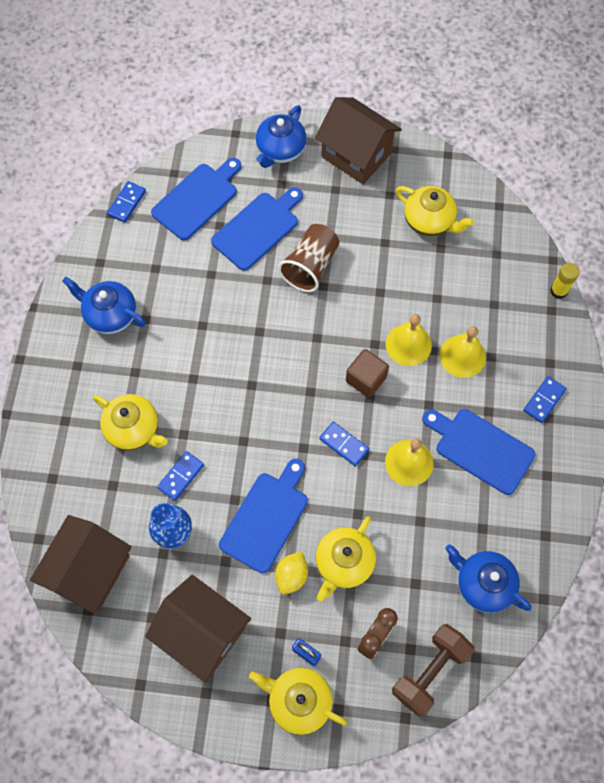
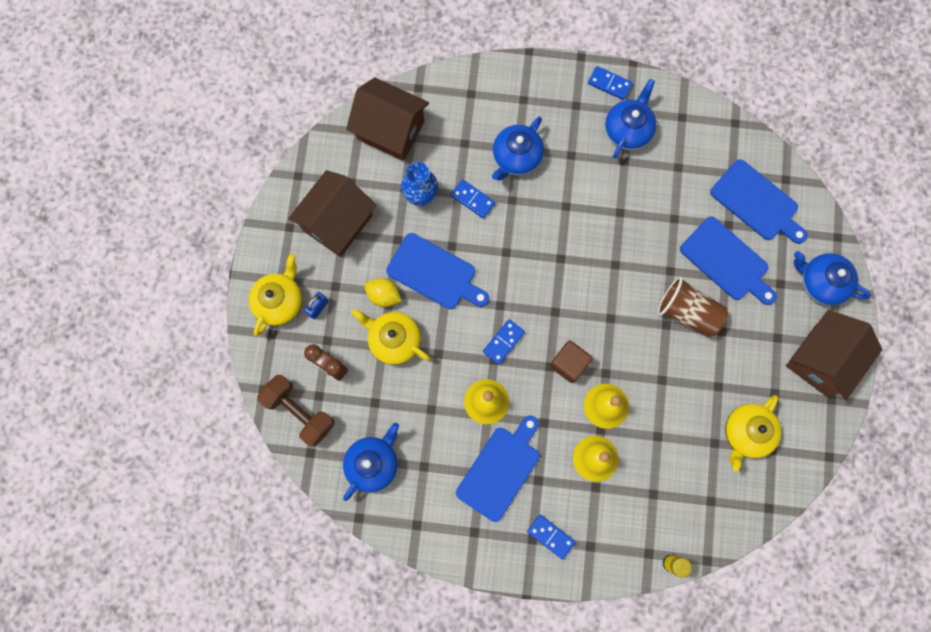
camera: 90 degrees right, 10 degrees up
yellow teapot [93,394,168,450] -> blue teapot [492,117,544,181]
blue domino [107,181,146,223] -> blue domino moved to [588,66,633,100]

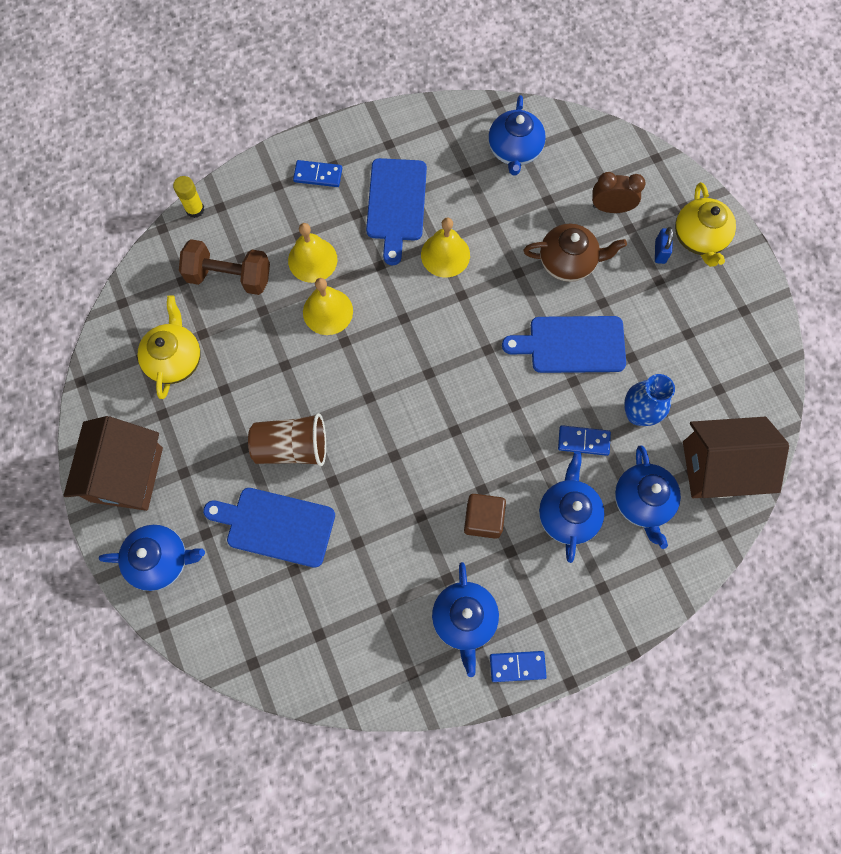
camera: 150 degrees right, 5 degrees down
brown dumbbell [257,375,335,446] -> brown dumbbell moved to [179,239,270,295]
brown house [288,170,377,257] -> none
yellow teapot [352,309,430,365] -> brown teapot [523,224,627,282]
yellow lemon [364,278,402,307] -> none
blue domino [483,319,525,365] -> none
brown cube [550,340,593,383] -> brown cube moved to [464,494,506,539]
blue cutting board [710,159,808,244] -> none
none -> blue teapot [615,446,681,549]

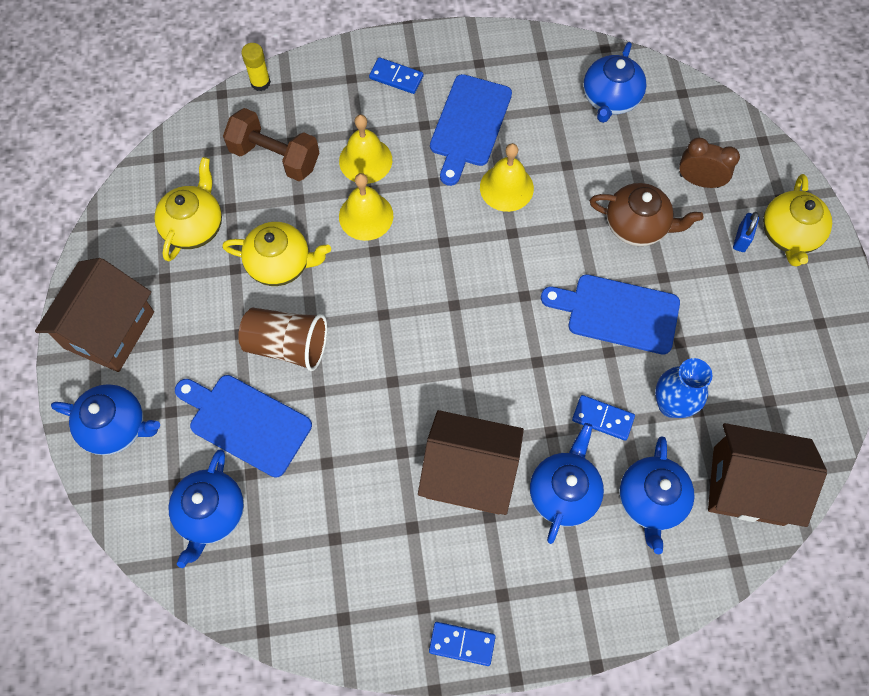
camera: 15 degrees right, 5 degrees down
blue teapot [432,562,499,677] -> blue teapot moved to [168,450,244,568]
brown cube [464,494,506,539] -> brown house [418,410,524,515]
none -> yellow teapot [222,222,331,286]

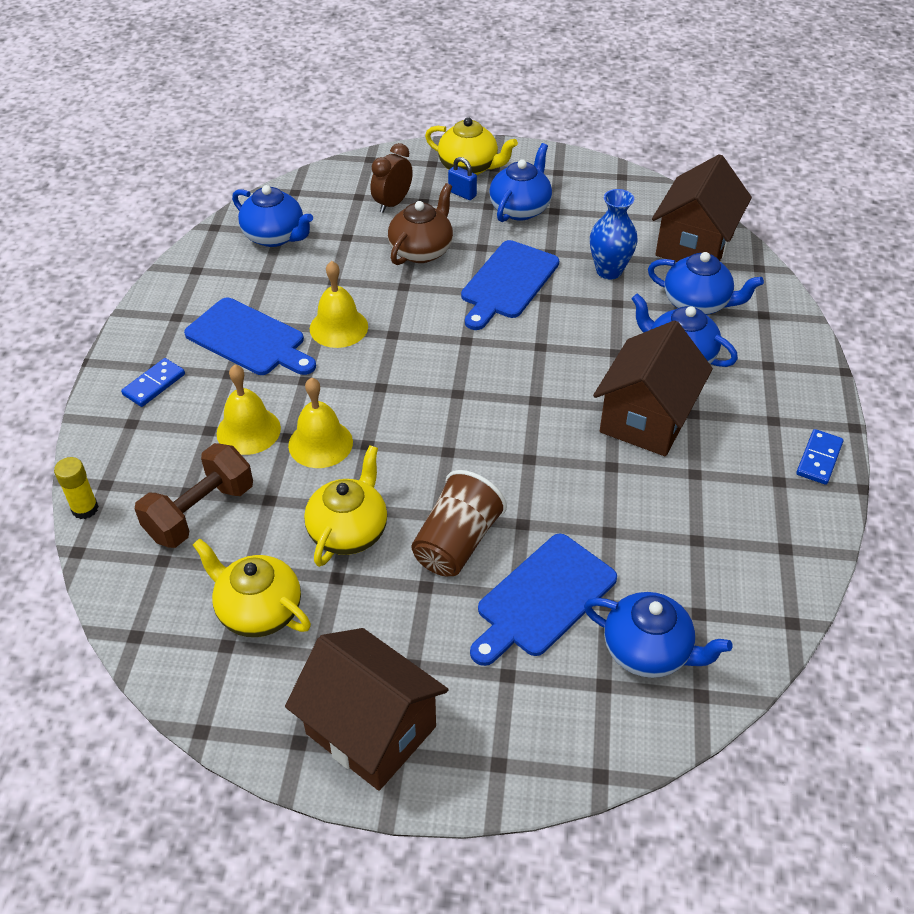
camera: 75 degrees left, 20 degrees down
blue teapot [51,384,160,455] -> blue teapot moved to [489,143,552,222]
blue domino [572,395,635,441] -> none

